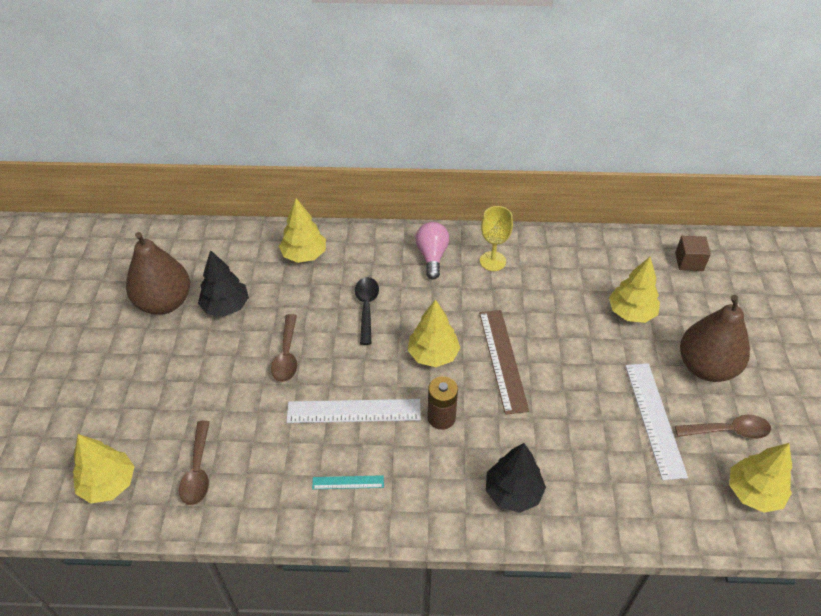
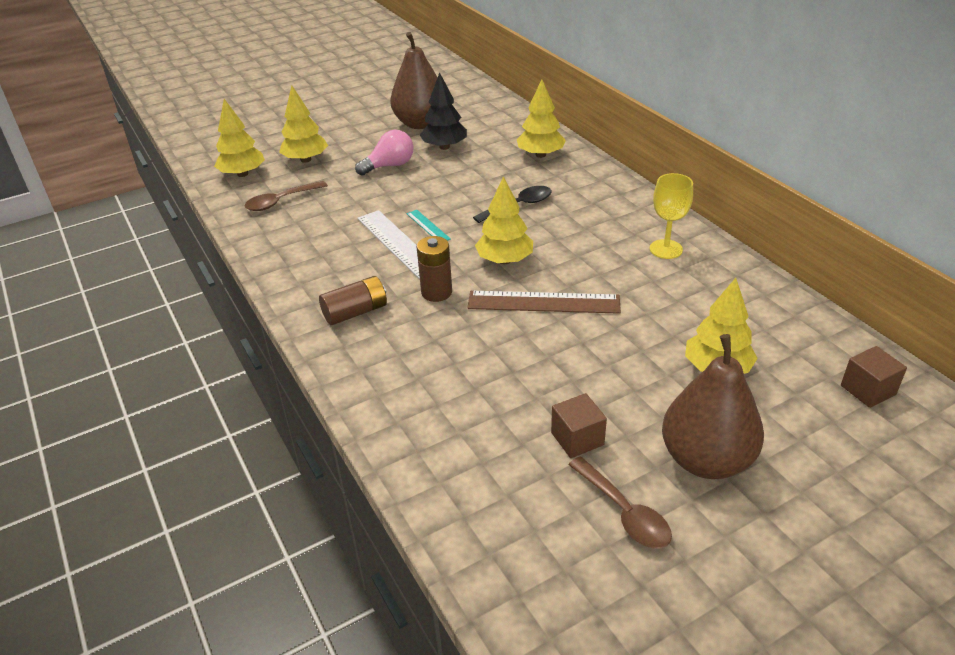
camera: 60 degrees right, 10 degrees down
brown spoon [271,314,297,382] -> none
turquoise ruler [312,475,384,489] -> turquoise ruler moved to [407,210,451,241]
pink light bulb [415,222,449,280] -> pink light bulb moved to [355,130,414,176]
brown ruler [479,310,529,415] -> brown ruler turned 45 degrees clockwise [467,291,621,314]
black tree [486,443,546,513] -> none
white ruler [625,363,688,480] -> brown cube [551,393,607,458]
yellow tree [729,443,792,513] -> yellow tree moved to [279,86,328,163]
none -> brown battery [319,276,387,325]

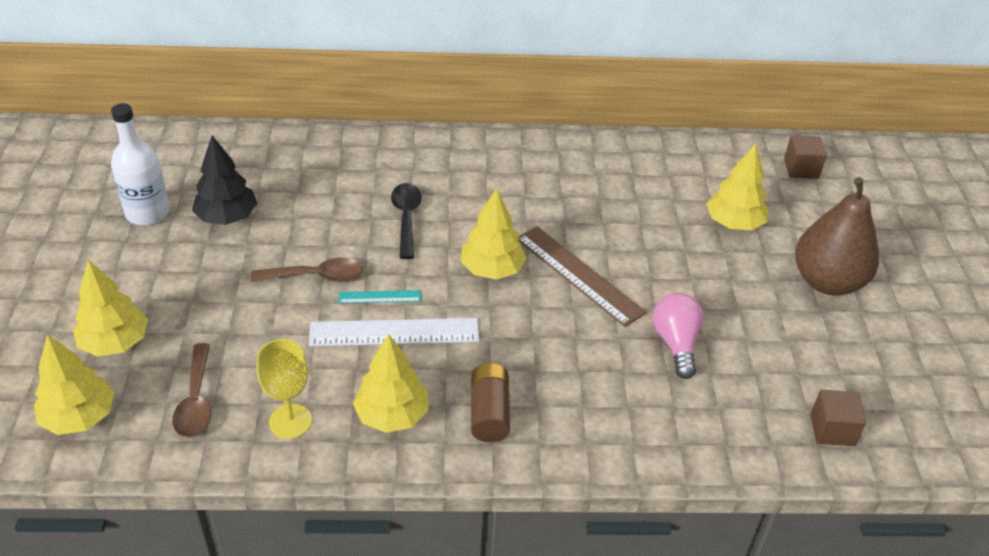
camera: 65 degrees left, 5 degrees up
pink light bulb [355,130,414,176] -> pink light bulb moved to [653,293,704,379]
brown pear [390,32,438,129] -> white bottle [111,103,170,226]
brown battery [417,236,452,302] -> none
brown ruler [467,291,621,314] -> brown ruler turned 75 degrees counterclockwise [518,226,646,327]
yellow tree [517,79,566,158] -> yellow tree moved to [353,334,428,433]
brown cube [551,393,607,458] -> brown cube moved to [811,389,866,446]
brown spoon [568,456,672,549] -> brown spoon moved to [251,258,363,282]
yellow goblet [650,173,693,259] -> yellow goblet moved to [256,339,312,439]

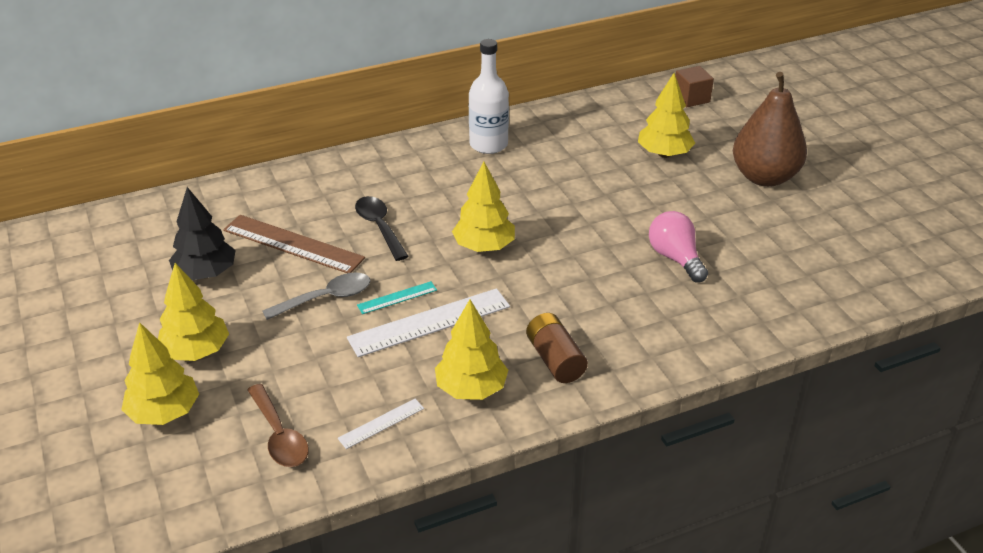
camera: 20 degrees left, 5 degrees down
yellow tree [34,335,115,435] -> yellow tree moved to [158,263,229,361]
white bottle [111,103,170,226] -> white bottle moved to [469,39,509,154]
brown spoon [251,258,363,282] -> grey spoon [263,272,370,320]
yellow goblet [256,339,312,439] -> white ruler [338,399,424,449]
brown ruler [518,226,646,327] -> brown ruler moved to [223,215,365,273]
brown cube [811,389,866,446] -> none

